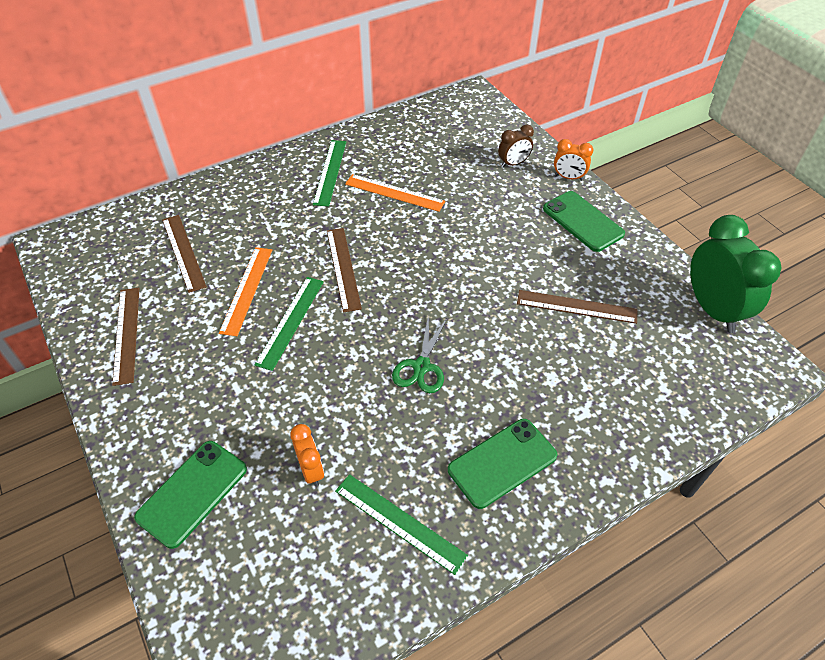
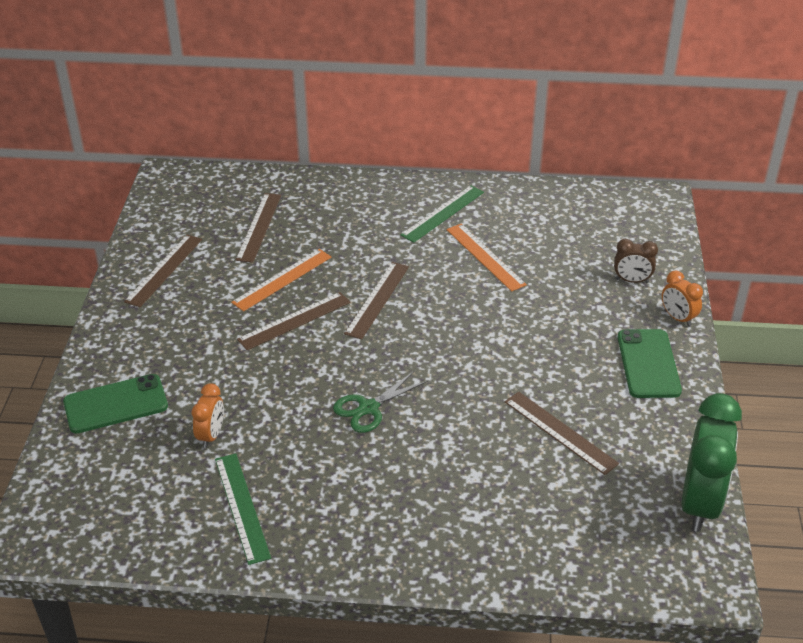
camera: 35 degrees right, 10 degrees down
green ruler [255,277,324,371] -> brown ruler [237,292,351,350]
green phone [448,419,557,509] -> none

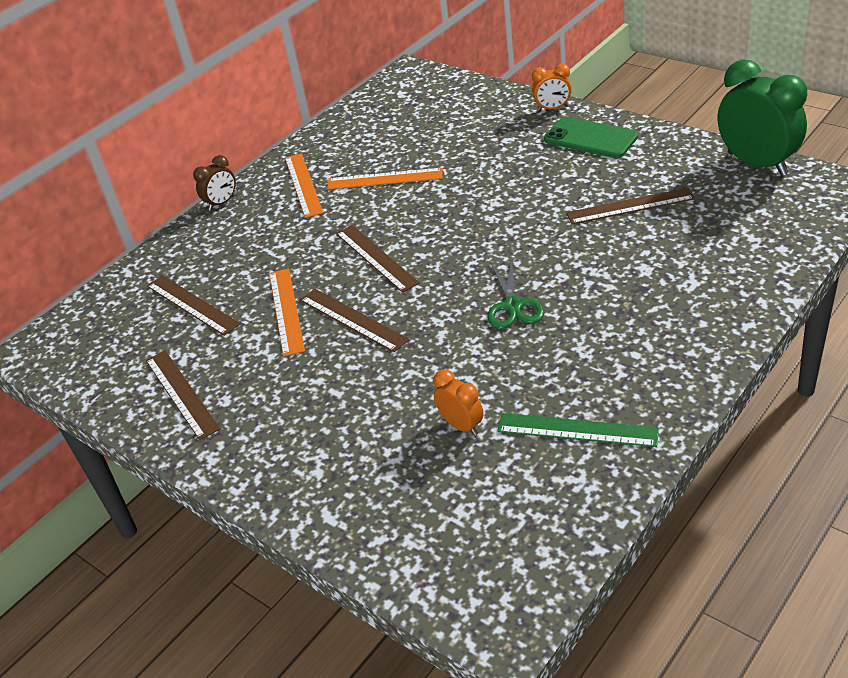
camera: 50 degrees left, 0 degrees up
green phone [63,374,168,433] -> none
brown ruler [237,292,351,350] -> brown ruler turned 45 degrees counterclockwise [300,289,409,352]
green ruler [401,185,484,243] -> orange ruler [285,153,323,218]
brown clock [614,239,658,283] -> brown clock moved to [193,155,236,211]

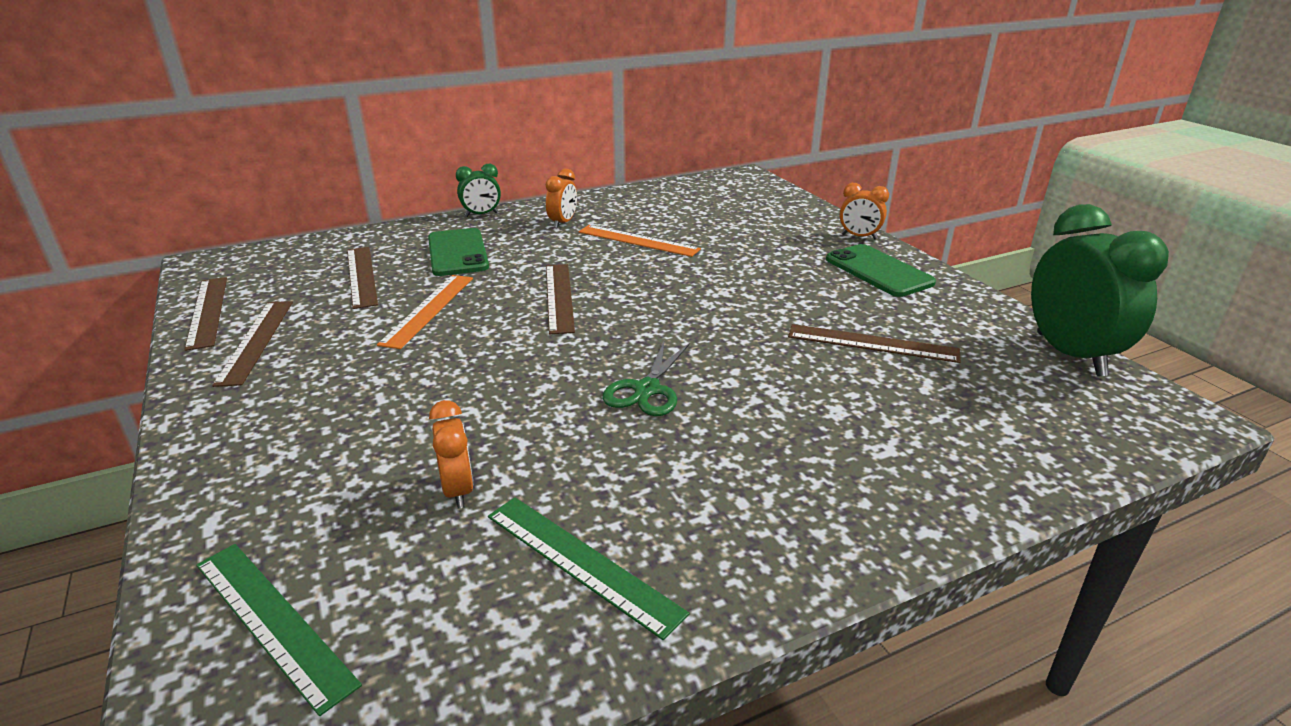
camera: 20 degrees right, 10 degrees down
brown clock [193,155,236,211] -> green clock [456,164,501,217]
orange ruler [285,153,323,218] -> orange clock [546,168,577,228]
brown ruler [300,289,409,352] -> brown ruler moved to [185,277,227,351]
none -> green ruler [196,544,362,716]
none -> green phone [428,228,489,276]

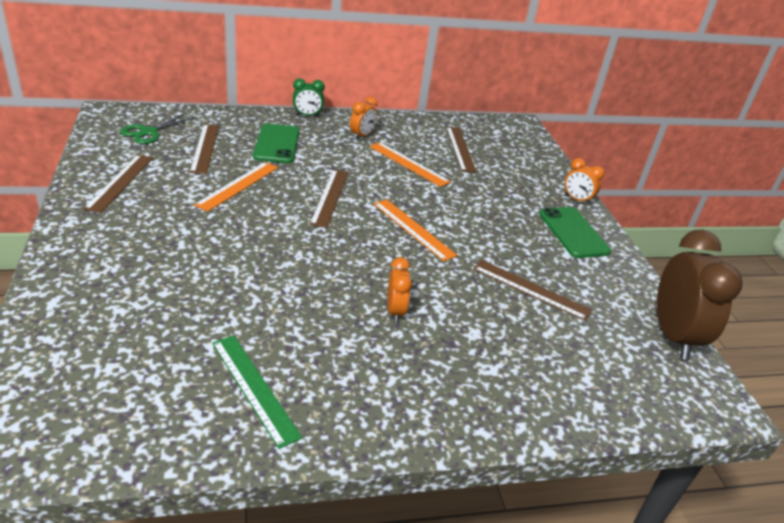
camera: 10 degrees right, 5 degrees up
brown ruler [185,277,227,351] -> brown ruler moved to [446,127,477,172]
green ruler [196,544,362,716] -> none
orange clock [429,400,474,509] -> orange clock moved to [387,257,412,323]
green scissors [602,339,690,416] -> green scissors moved to [120,114,194,144]
green clock [1031,204,1169,377] -> brown clock [657,229,743,360]
none -> orange ruler [374,199,458,262]

